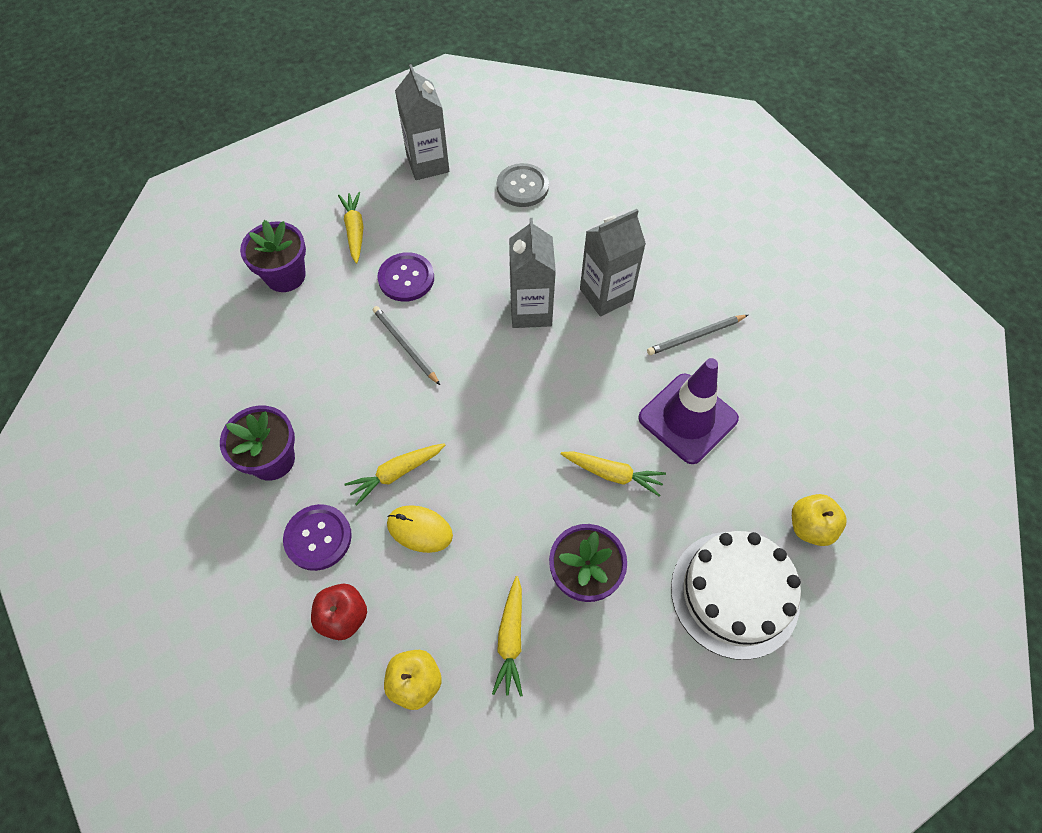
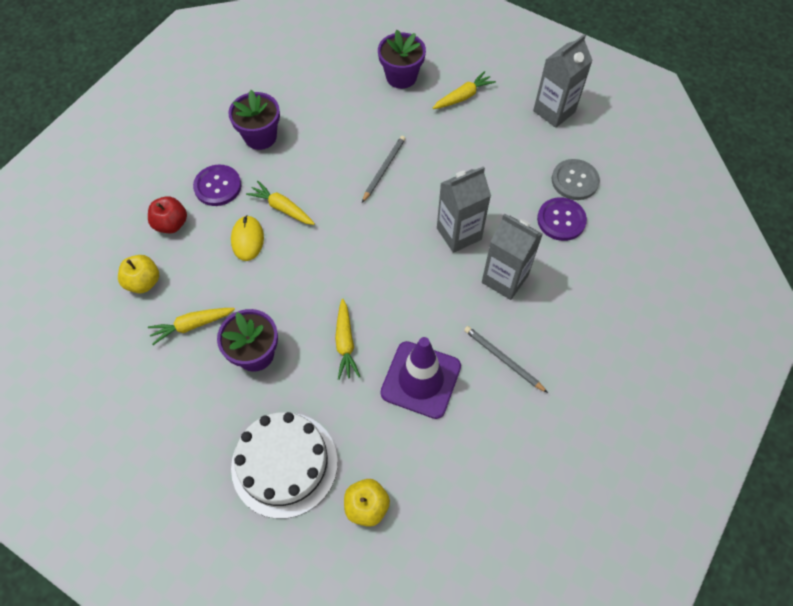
camera: 65 degrees right, 0 degrees up
purple button [378,252,434,302] -> purple button moved to [537,197,587,241]

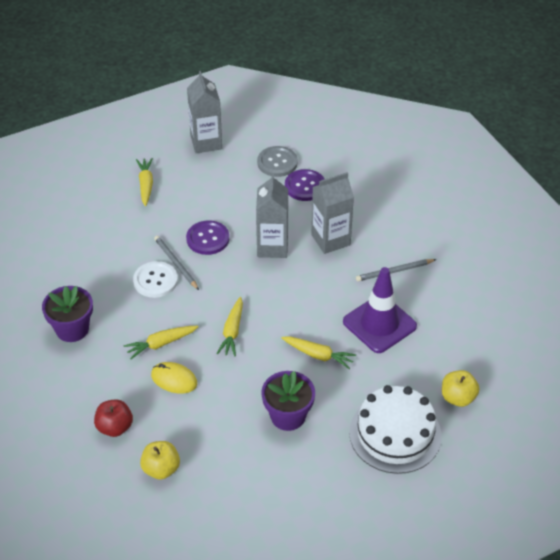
camera: 60 degrees left, 15 degrees down
yellow carrot [148,308,235,345] -> yellow carrot moved to [217,297,243,356]
purple button [193,165,241,206] -> purple button moved to [186,220,229,255]
purple flower pot [378,30,426,89] -> none
none -> white button [133,261,178,298]

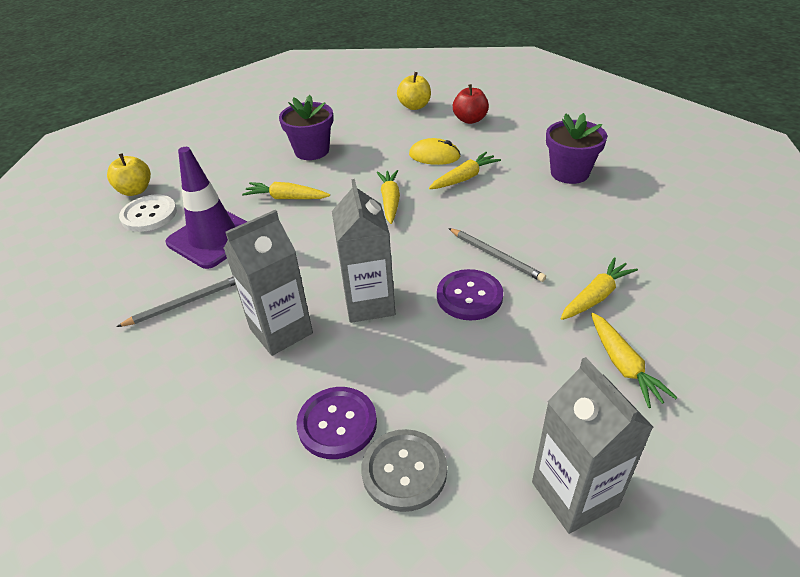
camera: 170 degrees right, 5 degrees down
white button [133,261,178,298] -> white button moved to [119,194,177,232]
white cake [349,385,442,474] -> none
none -> yellow carrot [561,257,638,320]

